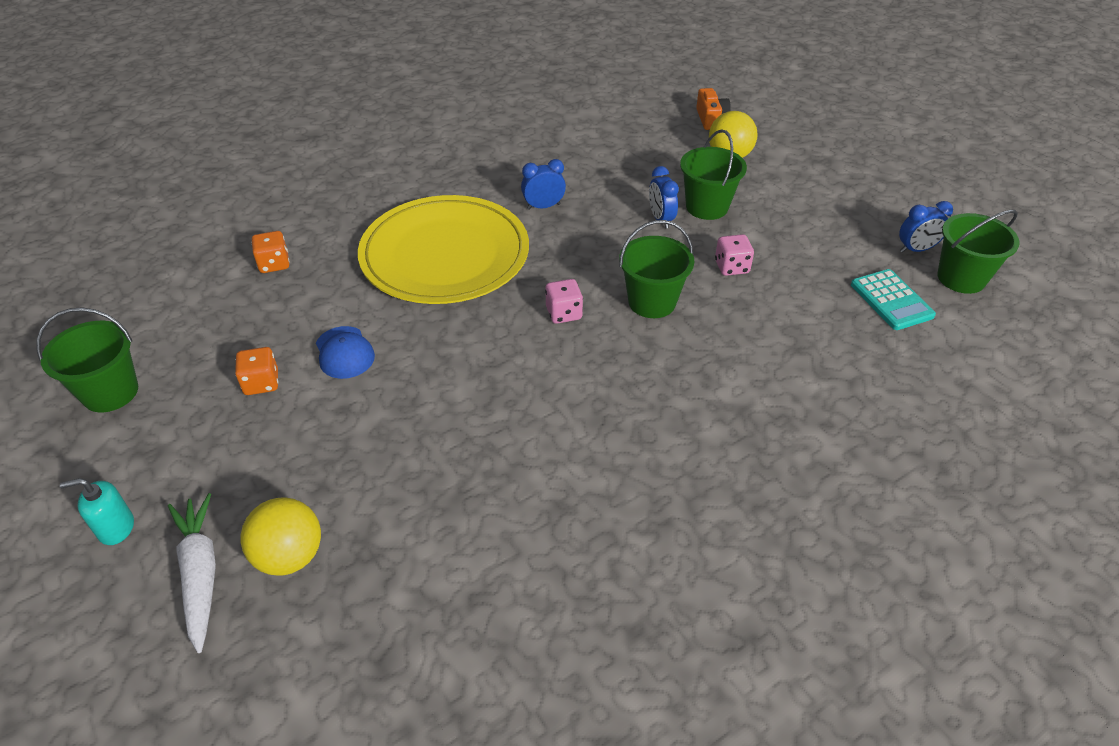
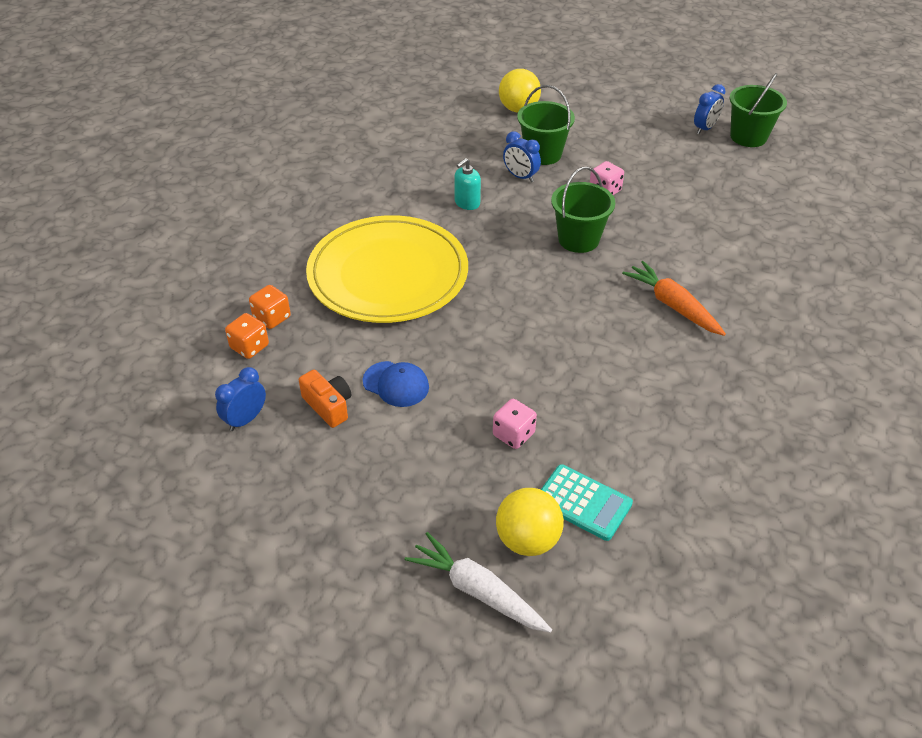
camera: 35 degrees left, 0 degrees up
green bucket [36,307,138,413] -> none
turquoise soap dispenser [60,478,134,545] -> turquoise soap dispenser moved to [454,158,481,210]
orange dice [235,347,278,395] -> orange dice moved to [249,285,291,329]
blue clock [521,159,566,210] -> blue clock moved to [215,367,266,431]
pink dice [545,279,583,324] -> pink dice moved to [493,399,537,449]
orange camera [696,88,731,130] -> orange camera moved to [299,370,351,428]
turquoise calculator [851,269,936,330] -> turquoise calculator moved to [541,464,633,541]
none -> orange carrot [622,261,726,336]

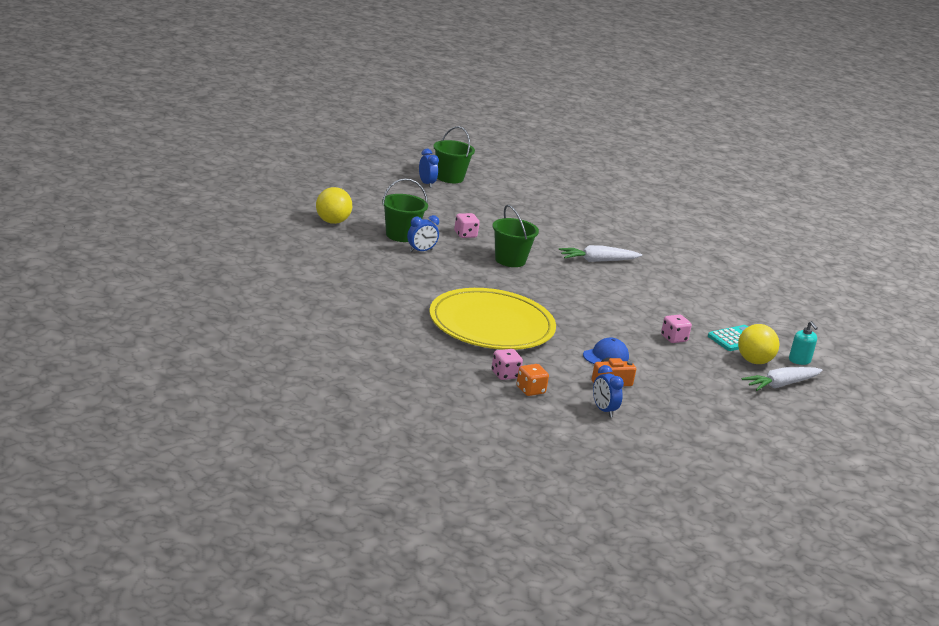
camera: 70 degrees left, 20 degrees down
orange dice [249,285,291,329] -> pink dice [491,349,523,380]
turquoise soap dispenser [454,158,481,210] -> turquoise soap dispenser moved to [789,321,818,365]
orange carrot [622,261,726,336] -> white carrot [559,245,642,262]

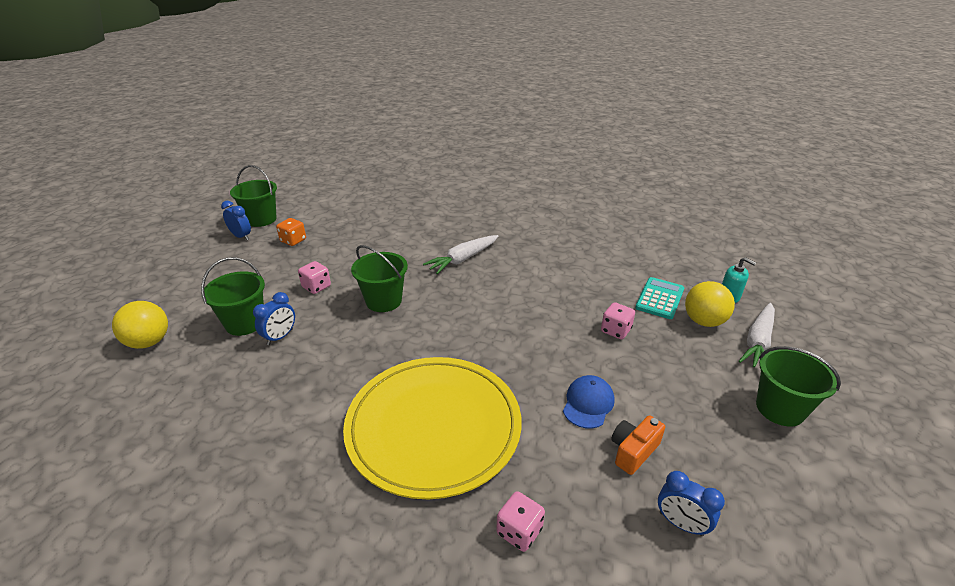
camera: 25 degrees left, 10 degrees up
orange dice [516,364,549,396] -> orange dice moved to [276,218,306,246]
none -> green bucket [756,346,841,426]

